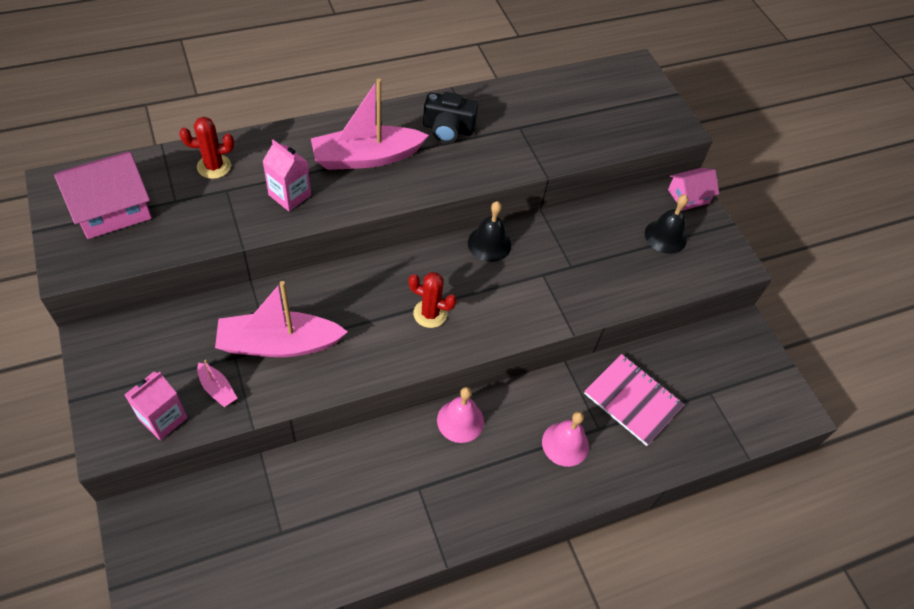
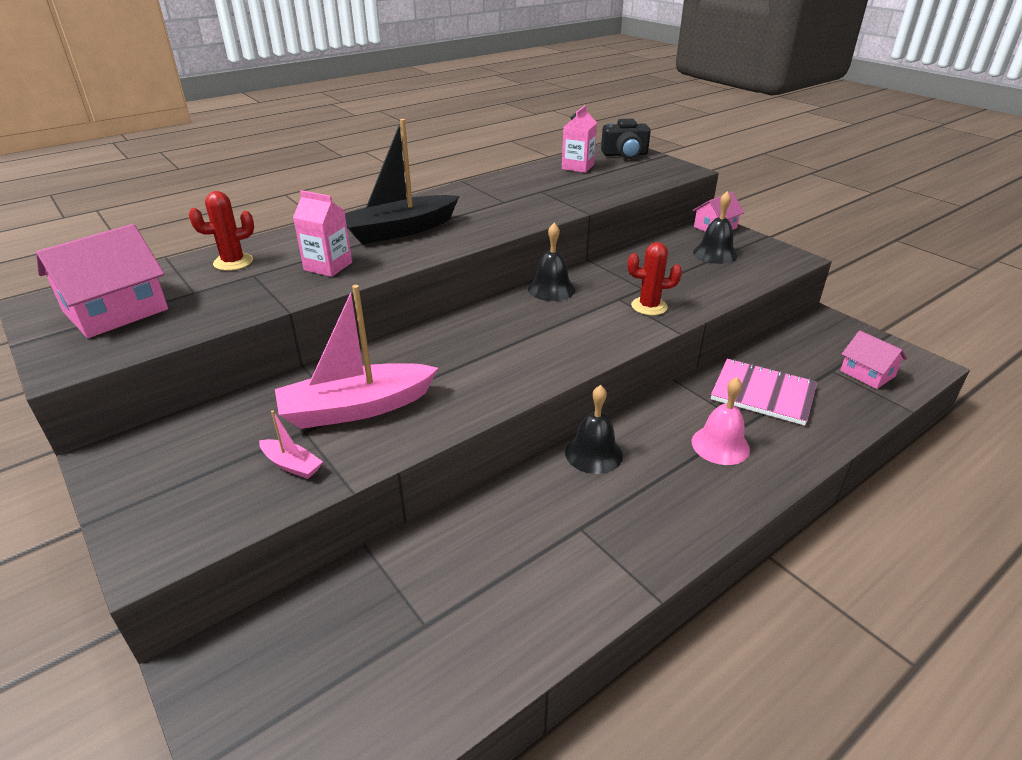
camera: 10 degrees left, 20 degrees down
pink carton [125,372,188,440] -> pink carton moved to [562,105,597,173]
pink boat [311,78,429,170] -> black boat [345,119,459,244]
red cactus [409,272,457,328] -> red cactus moved to [628,242,682,316]
black camera [423,92,478,143] -> black camera moved to [601,119,651,159]
pink bell [437,387,484,443] -> black bell [565,385,623,474]
none -> pink house [840,330,907,389]

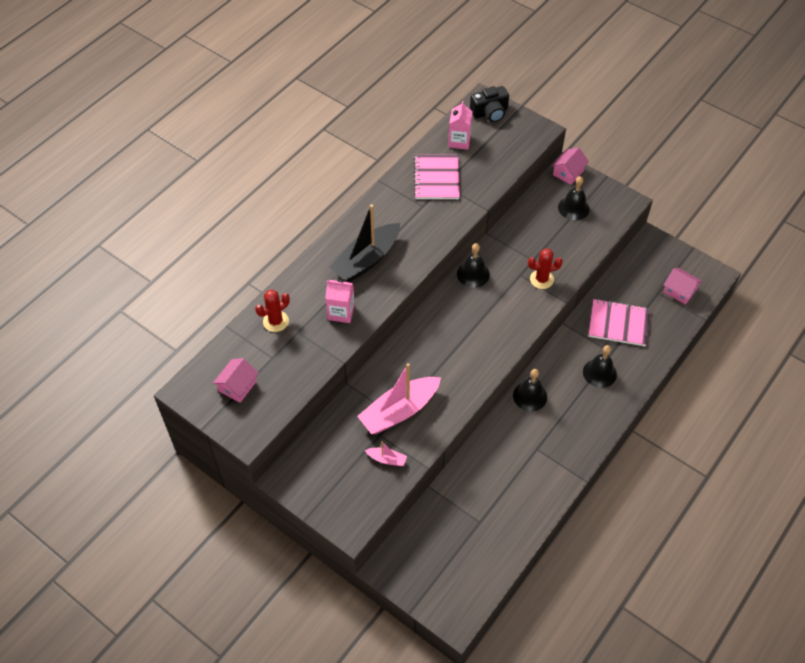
camera: 15 degrees left, 20 degrees up
pink house [36,224,168,338] -> pink house [213,358,259,403], size x0.60
pink bell [692,377,750,465] -> black bell [583,345,617,388]
none -> pink notebook [414,155,460,199]

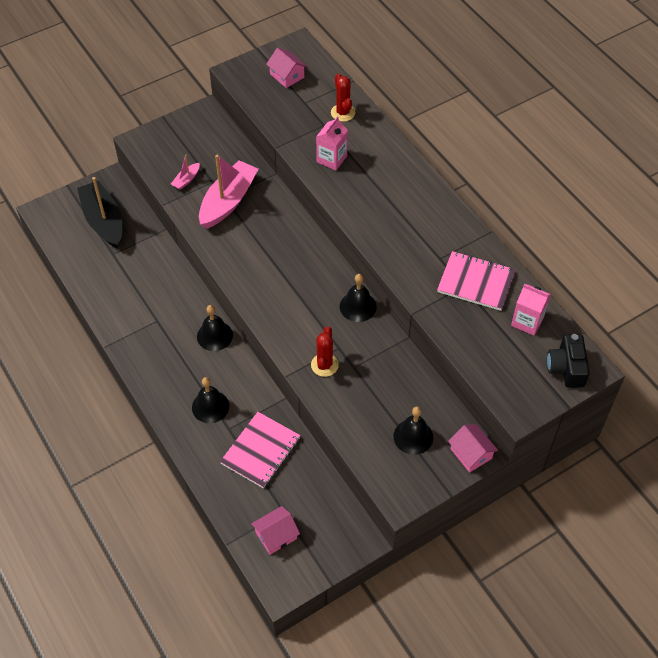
camera: 110 degrees right, 0 degrees up
black boat [329,204,400,282] -> black boat moved to [77,177,122,248]
pink boat [357,363,441,434] -> pink boat turned 45 degrees clockwise [199,155,258,229]

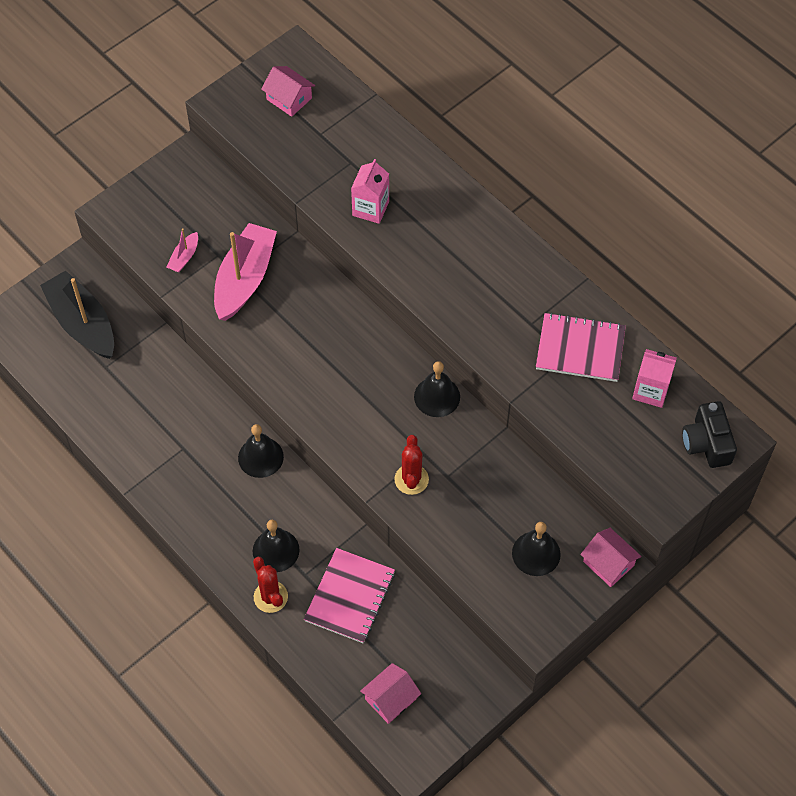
camera: 10 degrees left, 5 degrees up
red cactus [331,73,355,122] -> red cactus moved to [253,557,288,613]

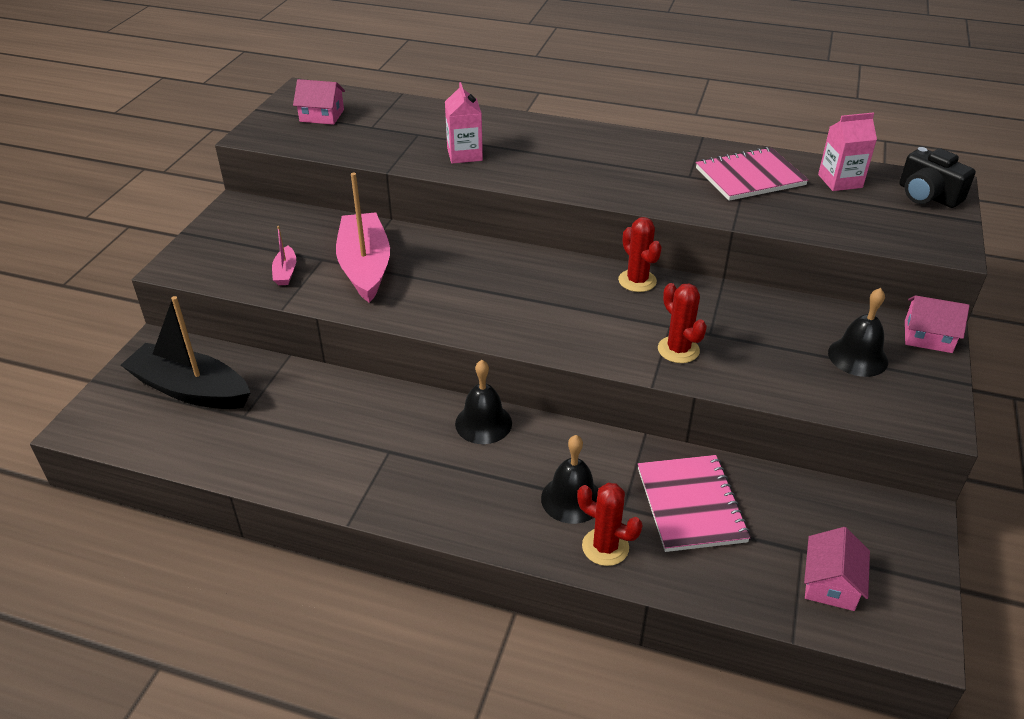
camera: 30 degrees left, 20 degrees down
black bell [414,361,460,417] -> red cactus [618,217,662,292]

